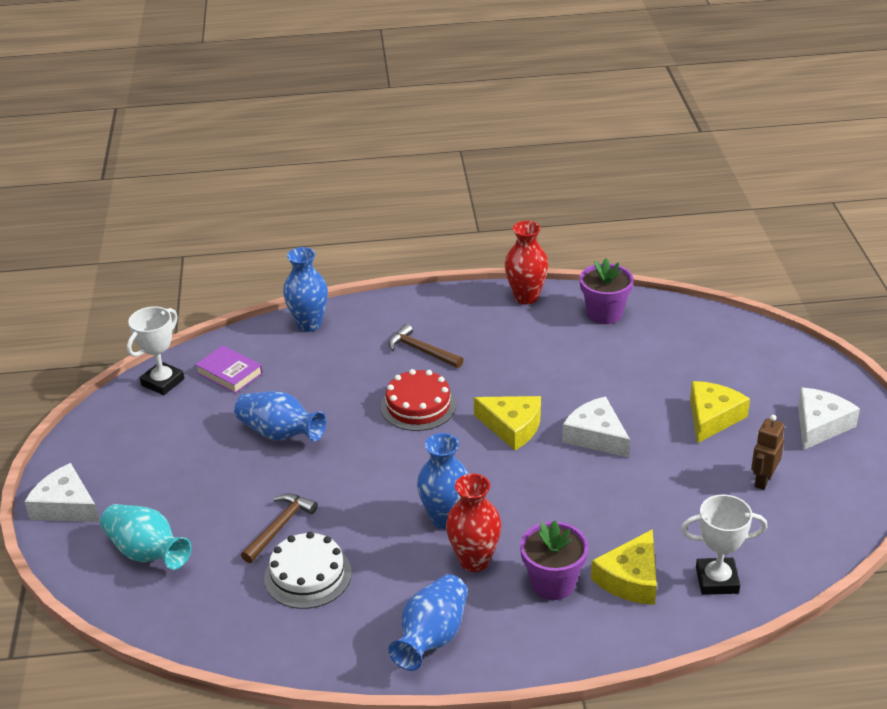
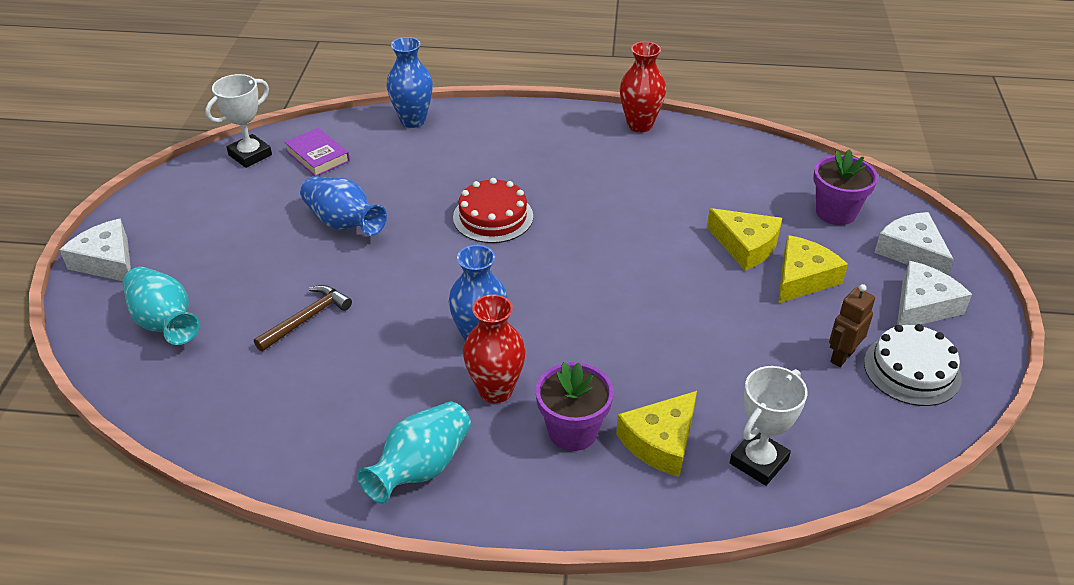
camera: 10 degrees right, 5 degrees up
white cake [264,532,352,609] -> white cake moved to [864,324,962,406]
blue vase [388,574,468,671] -> turquoise vase [357,401,471,504]
brown hammer [389,324,464,368] -> none
yellow cheese [474,396,541,450] -> yellow cheese moved to [707,208,782,271]
white cheese [562,396,630,458] -> white cheese moved to [874,212,954,275]
purple flower pot [580,258,634,324] -> purple flower pot moved to [813,149,878,225]
white trophy [681,494,767,595] -> white trophy turned 60 degrees counterclockwise [730,366,808,486]

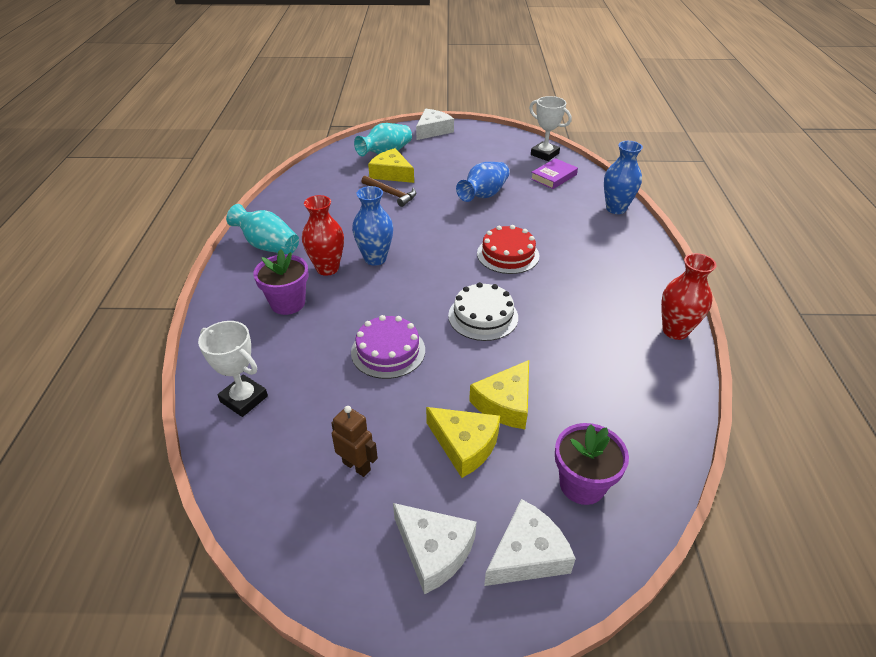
camera: 85 degrees right, 0 degrees up
yellow cheese [616,391,697,477] -> yellow cheese moved to [368,148,414,183]
white cake [864,324,962,406] -> white cake moved to [448,282,518,341]
none -> purple cake [351,315,425,379]

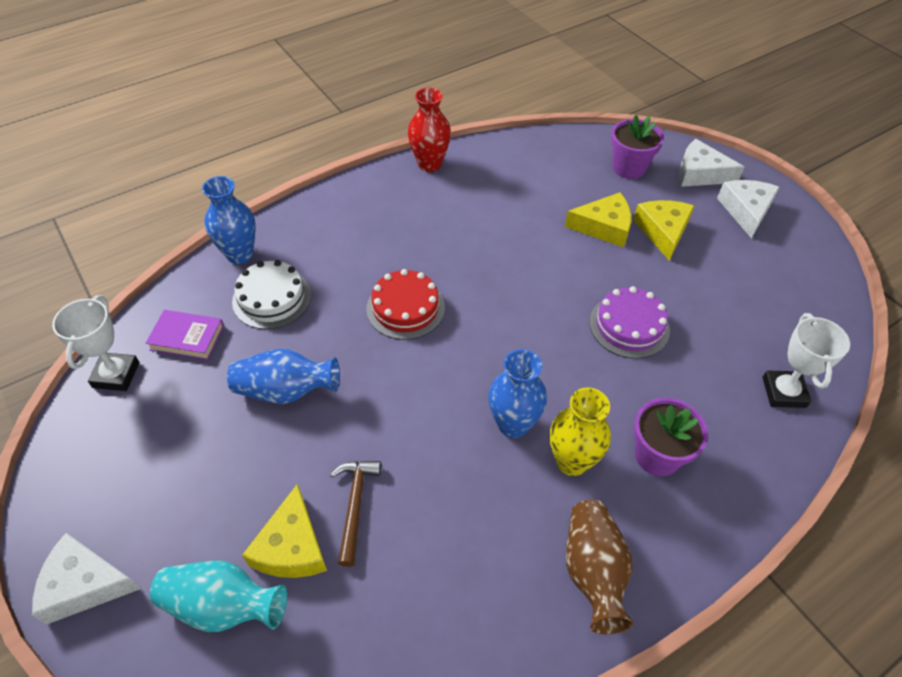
camera: 125 degrees left, 10 degrees up
turquoise vase [226,204,299,254] -> brown vase [566,500,633,634]
red vase [302,195,344,276] -> yellow vase [550,387,611,476]
brown robot [331,406,378,477] -> none
white cake [448,282,518,341] -> white cake moved to [232,260,311,329]

